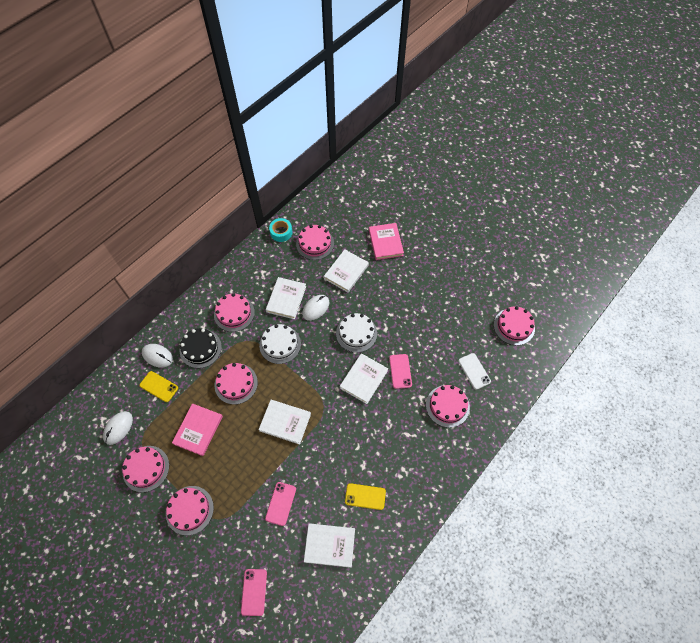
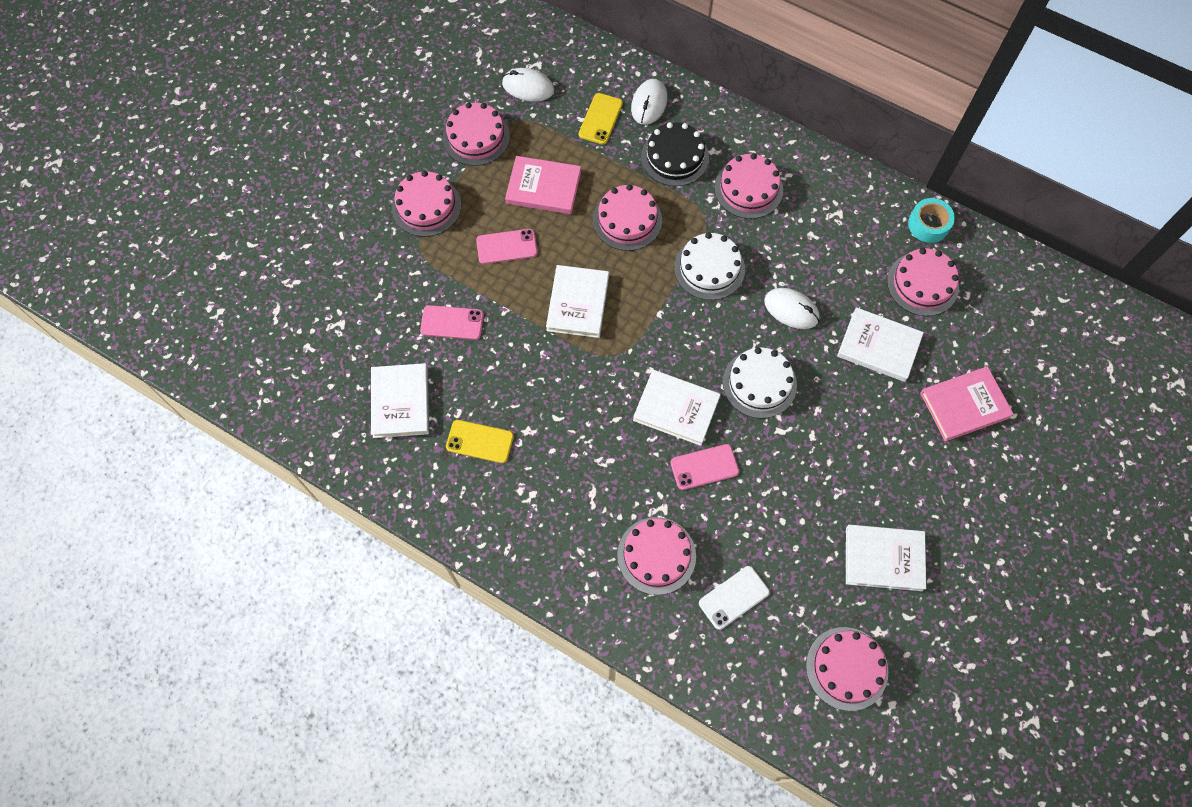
camera: 80 degrees right, 5 degrees up
pink phone [241,569,267,616] -> pink phone moved to [476,229,538,264]
white book [266,277,306,319] -> white book moved to [846,525,926,591]
yellow phone [345,483,386,510] -> yellow phone turned 75 degrees counterclockwise [446,420,514,463]

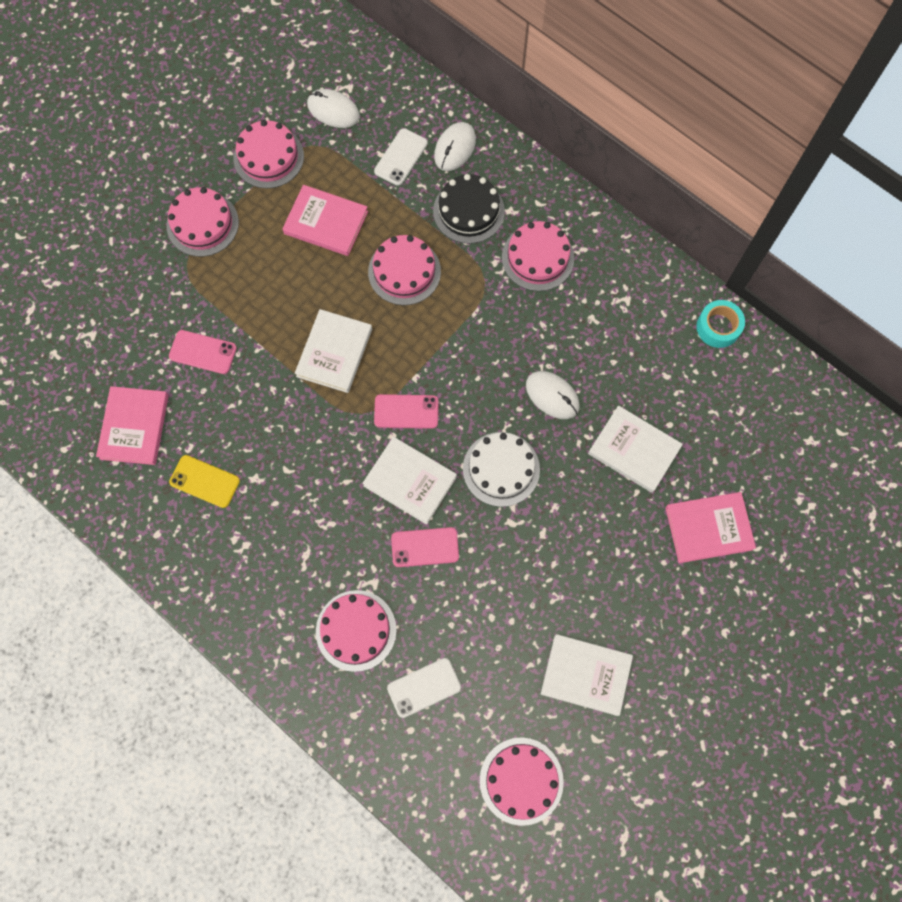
camera: 10 degrees right, 5 degrees up
white book [371,363,429,438] -> pink book [96,386,169,465]
pink phone [476,229,538,264] -> pink phone moved to [374,394,438,429]
yellow phone [579,93,623,145] -> white phone [374,128,428,186]
white cake [674,232,745,300] -> none
pink cake [887,248,959,316] -> none

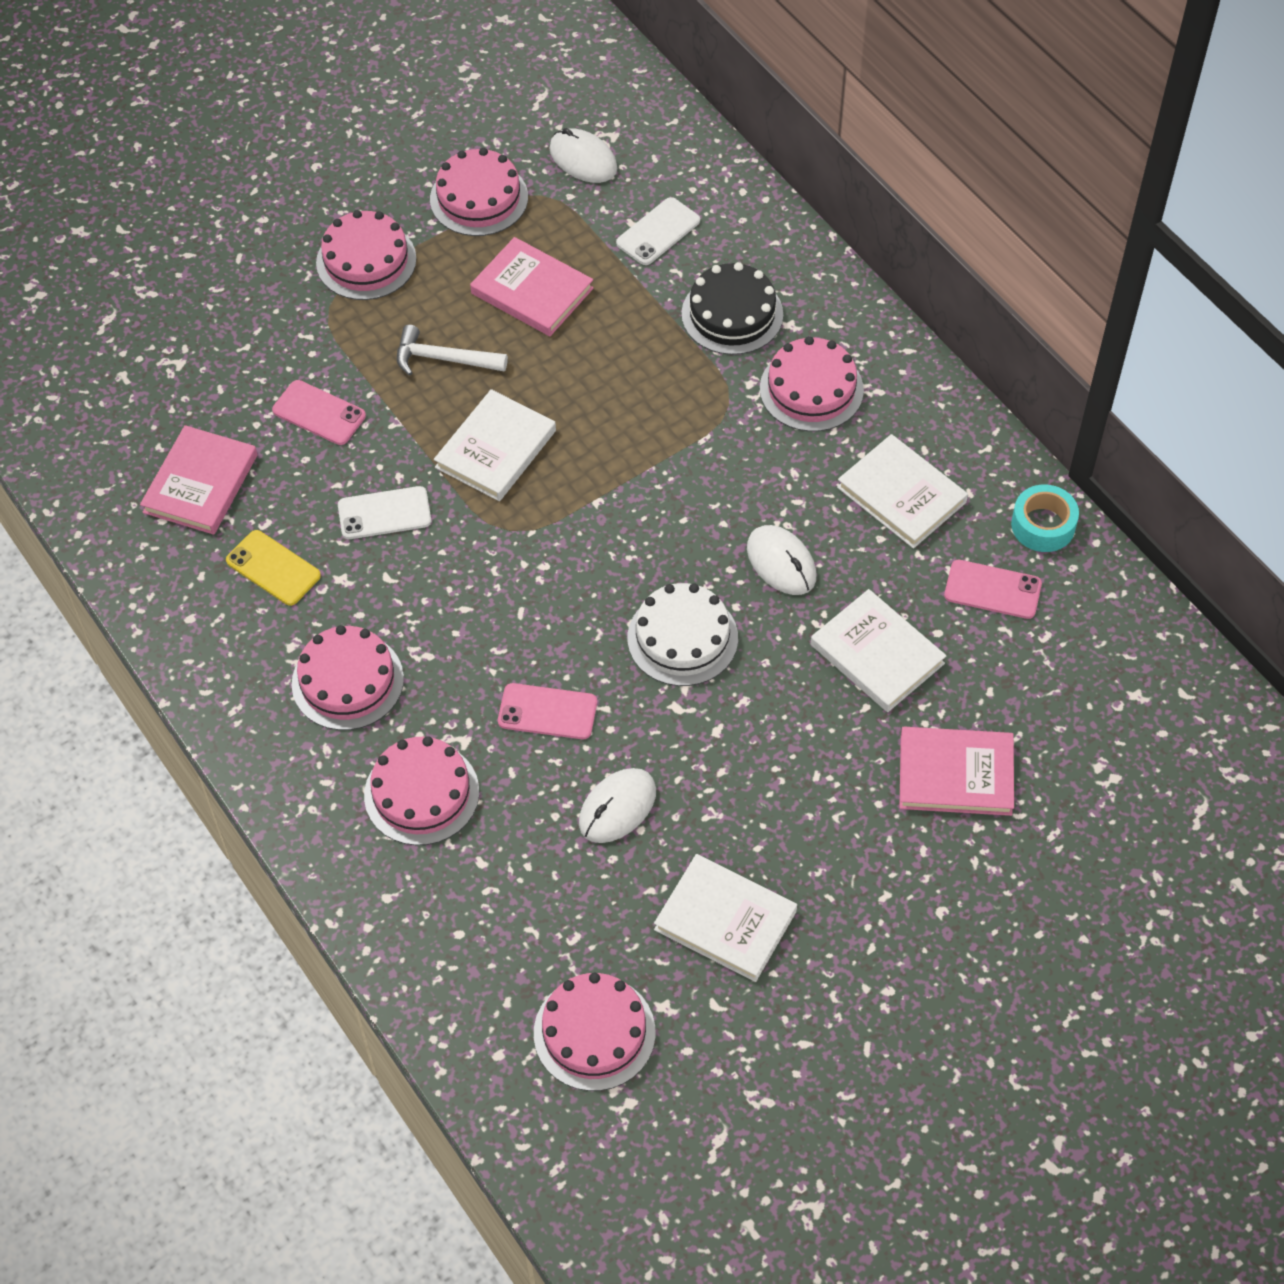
camera: 15 degrees right, 15 degrees down
white book [362,437,457,525] -> white book moved to [837,434,968,549]
pink cake [368,235,441,305] -> pink cake moved to [292,625,404,730]
pink phone [374,394,438,429] -> pink phone moved to [944,560,1042,619]
white phone [387,658,461,718] -> white phone moved to [338,486,431,539]
white mouse [434,122,476,171] -> white mouse moved to [579,768,656,843]
none -> white hammer [397,325,508,376]

